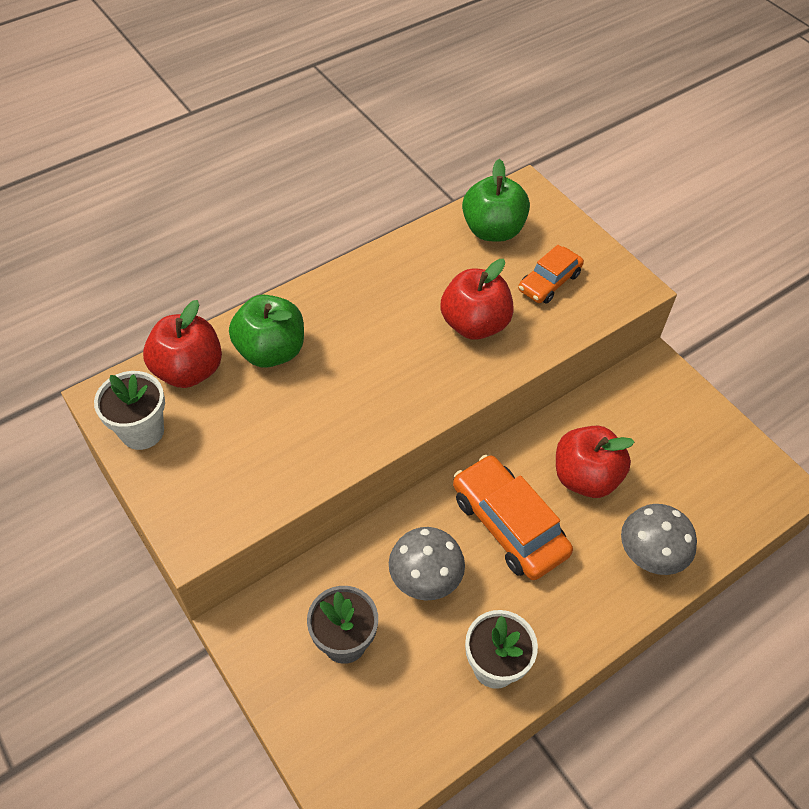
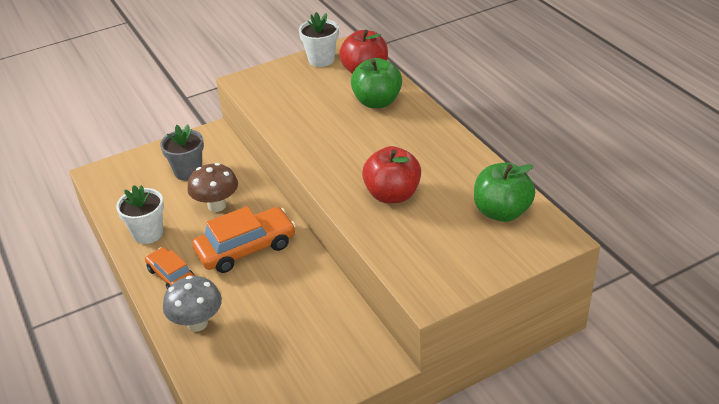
camera: 100 degrees right, 15 degrees down
grey mushroom [389,527,465,600] -> brown mushroom [187,163,238,212]
orange car [518,245,584,304] -> orange car moved to [145,247,195,289]
red apple [556,426,634,498] -> none

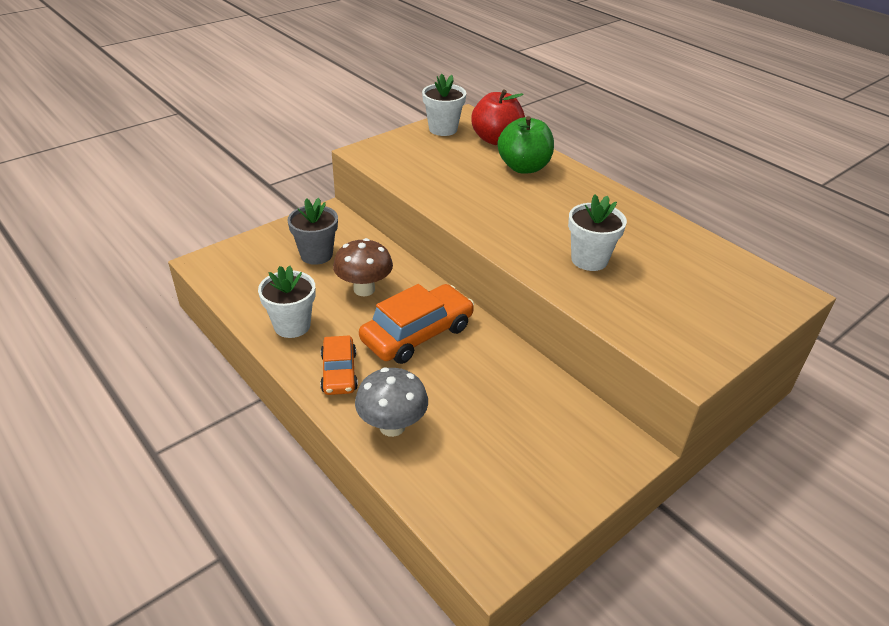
camera: 15 degrees left, 0 degrees up
orange car [145,247,195,289] -> orange car turned 135 degrees counterclockwise [320,335,358,395]
red apple [362,146,421,204] -> white flower pot [568,194,627,271]
green apple [474,162,535,222] -> none

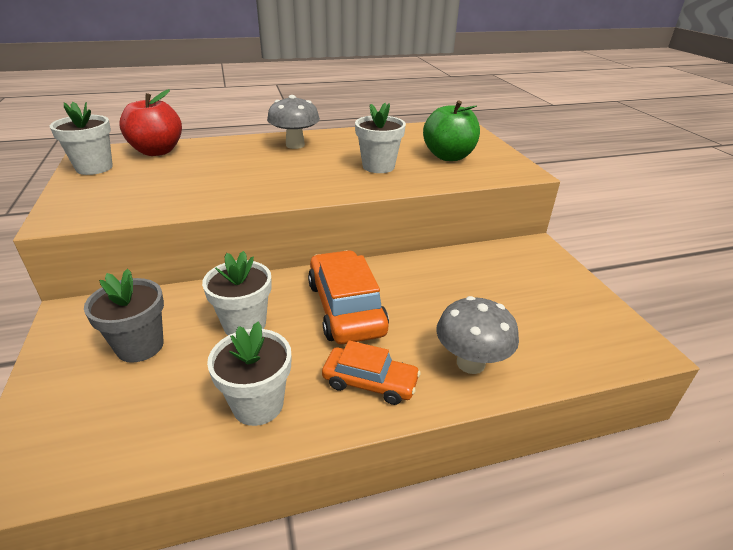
camera: 65 degrees left, 5 degrees down
brown mushroom [333,238,393,296] -> white flower pot [202,251,272,335]
green apple [498,116,554,174] -> green apple moved to [423,100,480,161]
none -> grey mushroom [267,95,320,149]

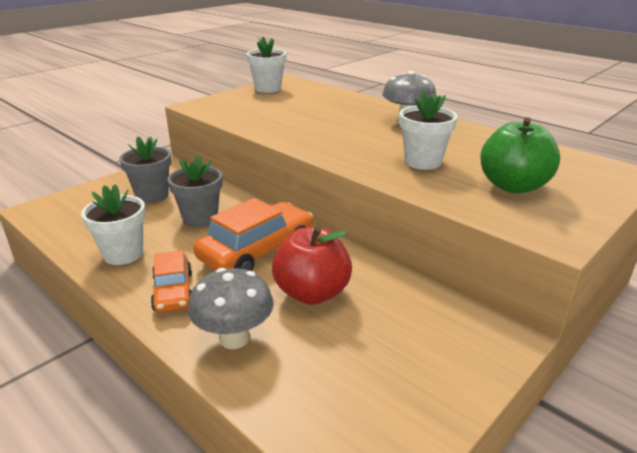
camera: 60 degrees right, 5 degrees down
red apple [119,89,182,156] -> red apple moved to [272,226,352,305]
white flower pot [202,251,272,335] -> grey flower pot [167,155,222,228]

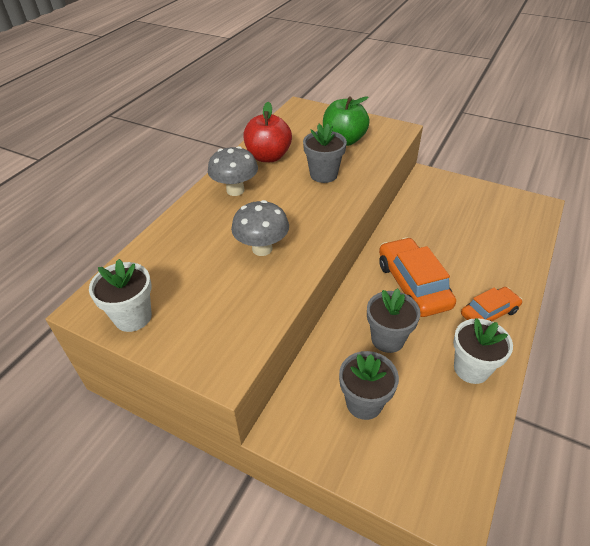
camera: 105 degrees left, 15 degrees up
grey mushroom [188,268,274,349] -> grey mushroom moved to [231,200,289,256]
orange car [193,198,313,271] -> orange car turned 45 degrees clockwise [379,237,456,317]
red apple [272,226,352,305] -> red apple moved to [243,102,292,162]
white flower pot [399,91,458,170] -> grey flower pot [303,123,347,183]

